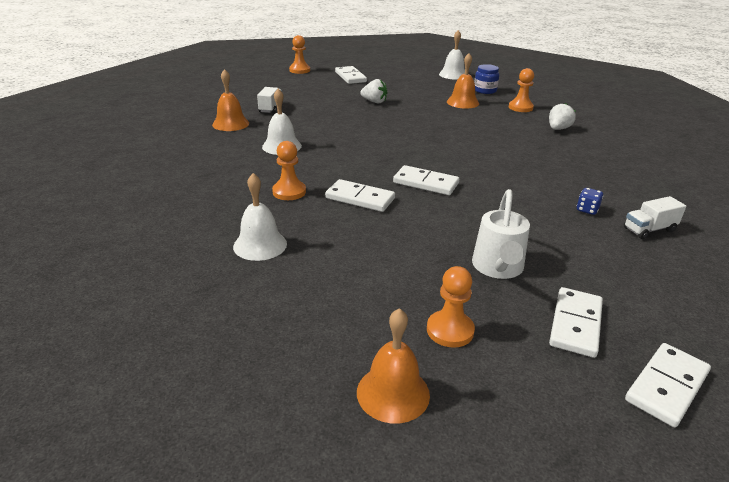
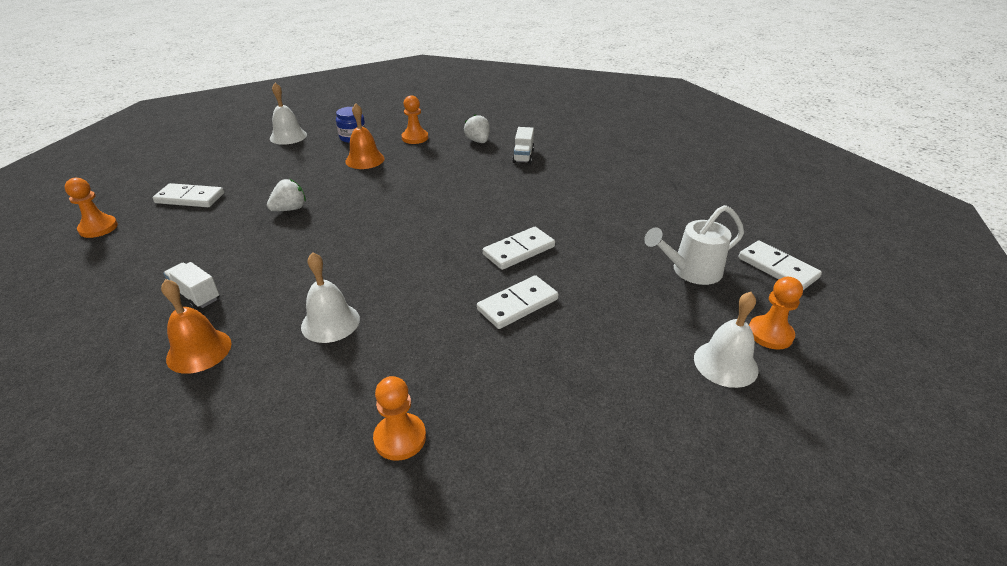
camera: 60 degrees left, 5 degrees up
white bell [233,173,287,261] -> white bell moved to [694,292,759,388]
orange pawn [272,141,306,200] -> orange pawn moved to [373,376,426,461]
orange bell [357,308,430,423] -> none
white watering can [472,189,530,279] -> white watering can turned 120 degrees clockwise [644,205,744,285]
blue dice [577,188,603,215] -> none
white truck [624,196,686,239] -> white truck moved to [512,127,534,164]
white domino [625,343,711,427] -> none

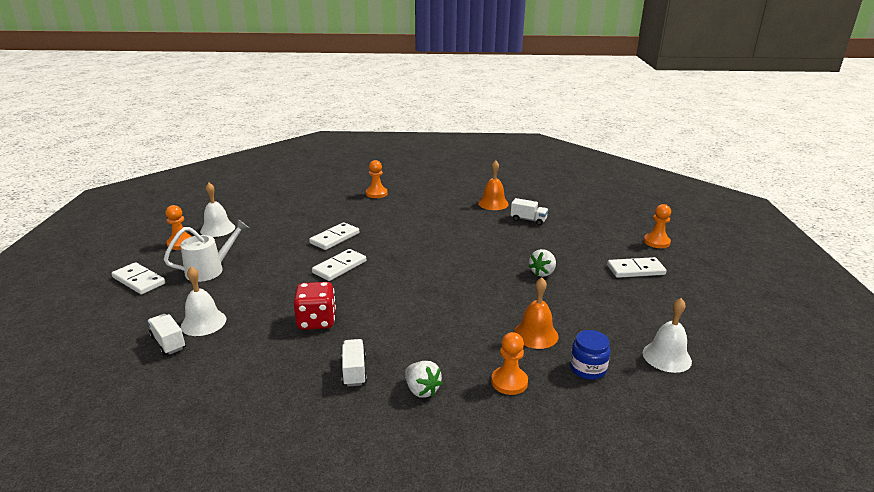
camera: 165 degrees right, 10 degrees down
white bell [301,252,360,343] -> white bell moved to [181,266,226,336]
none -> white truck [147,314,186,355]
none -> red dice [293,282,336,330]

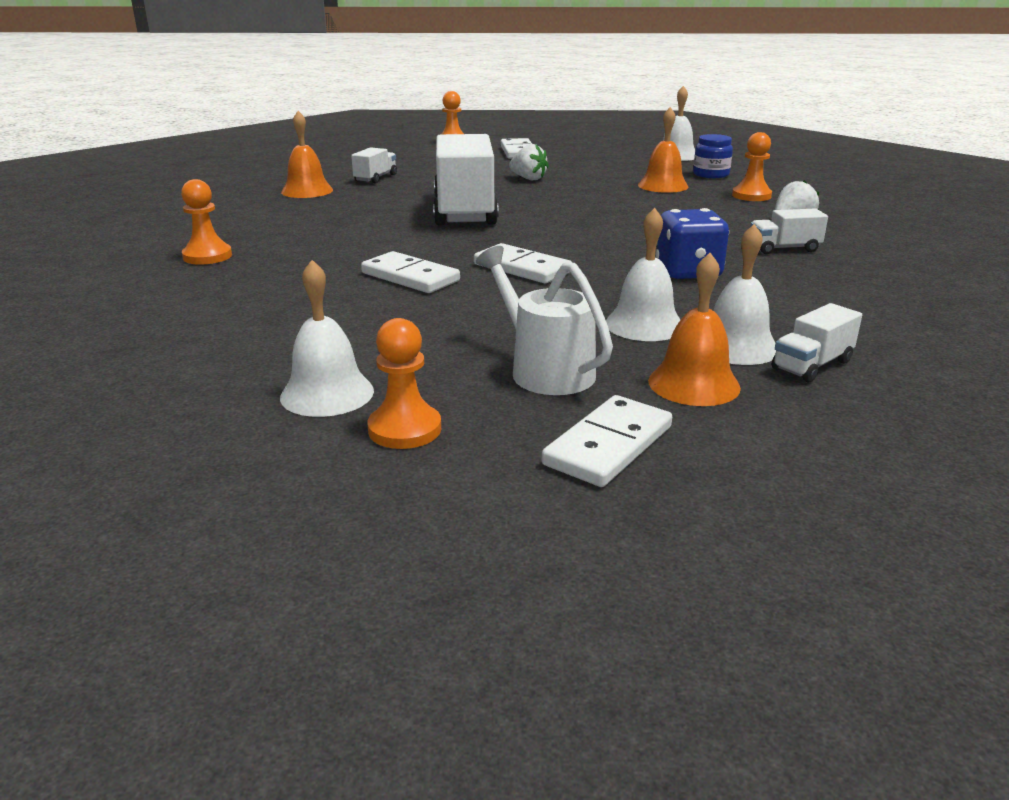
camera: 90 degrees left, 0 degrees up
red dice [293,282,336,330] -> blue dice [656,208,729,279]
none -> white truck [433,134,499,226]
none -> white bell [606,208,680,341]
none -> orange bell [648,253,741,406]

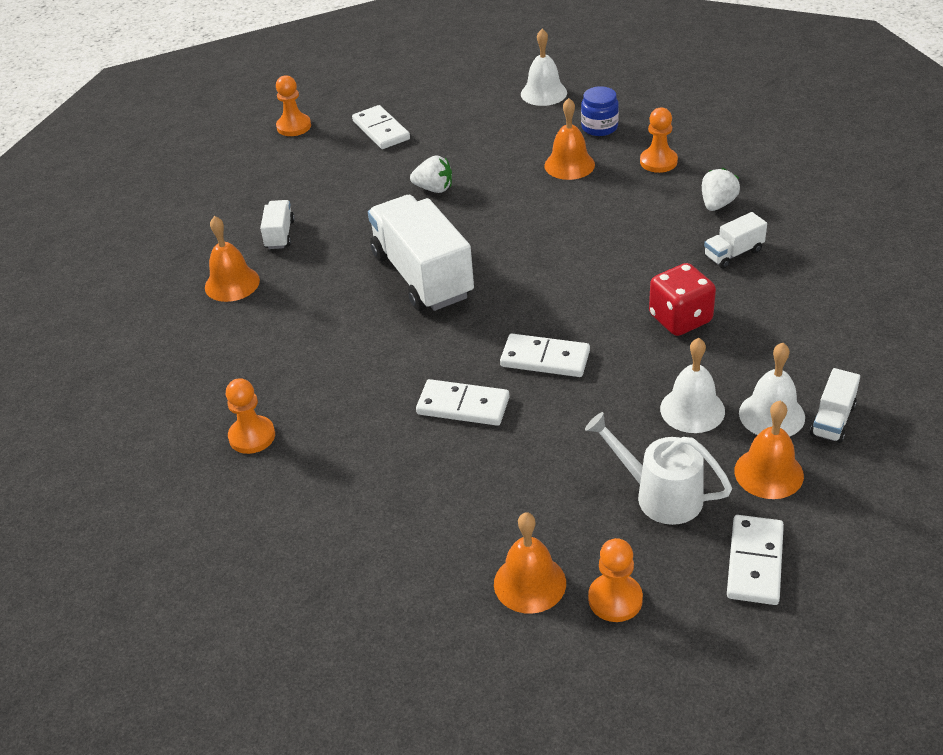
camera: 20 degrees left, 15 degrees up
white bell [280,260,374,417] -> orange bell [494,512,566,614]
blue dice [656,208,729,279] -> red dice [649,263,716,336]

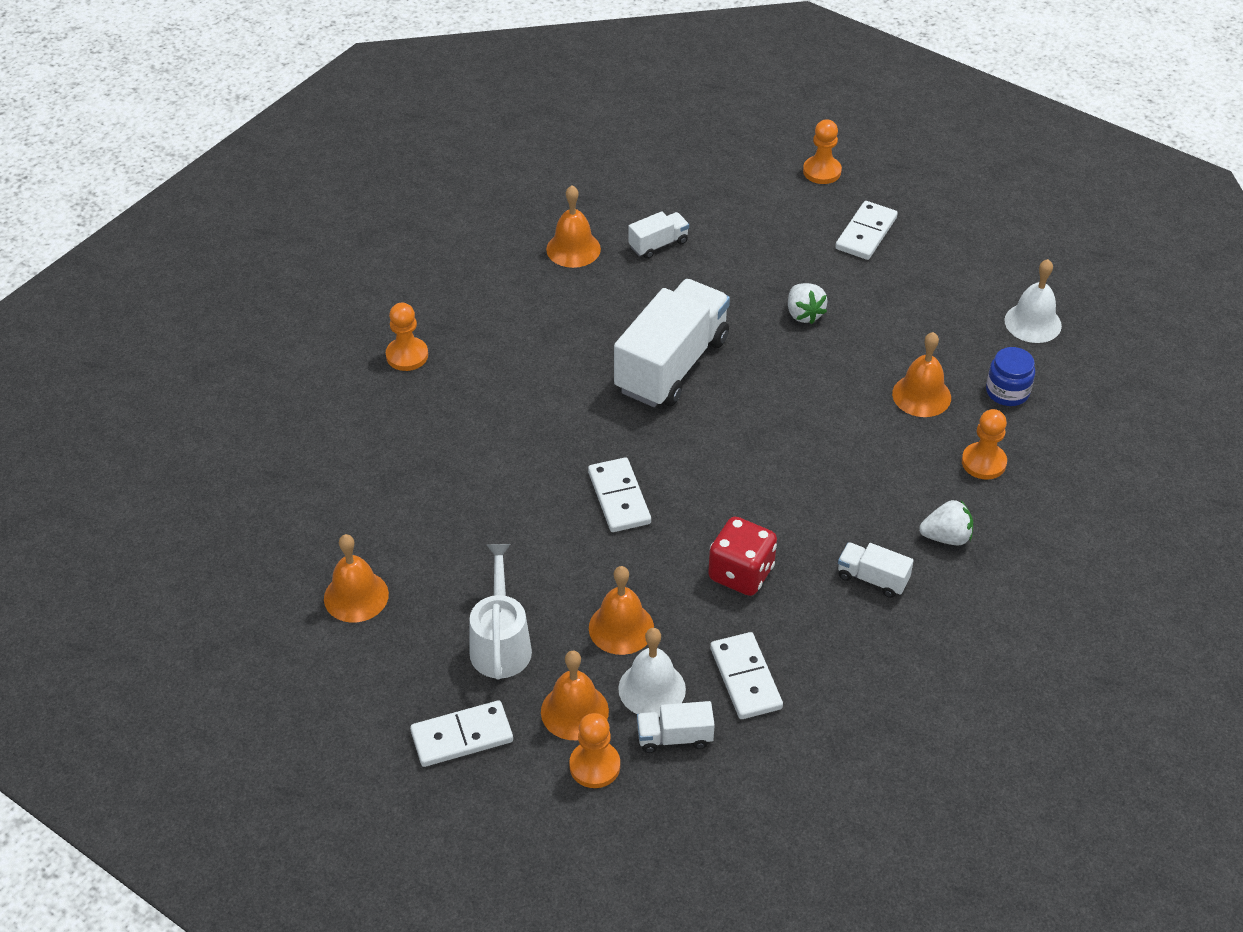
camera: 55 degrees right, 5 degrees up
white domino [416,379,509,426] -> white domino moved to [710,632,783,719]
orange pawn [588,538,643,622] -> orange pawn moved to [569,713,620,788]
white bell [660,338,725,433] -> orange bell [589,566,654,655]

